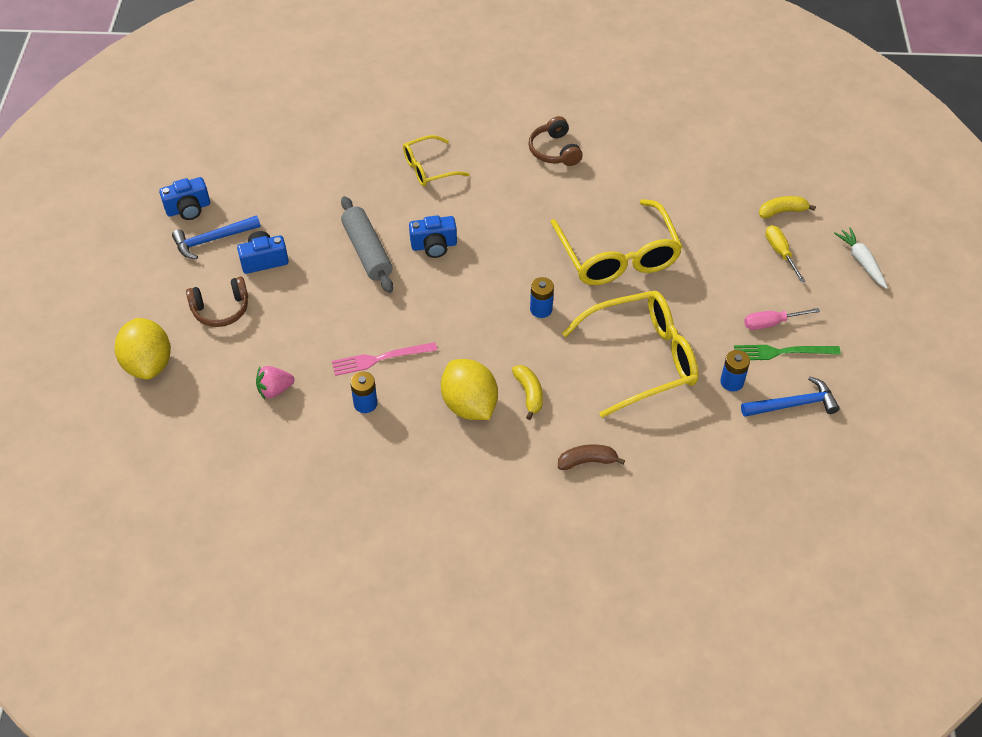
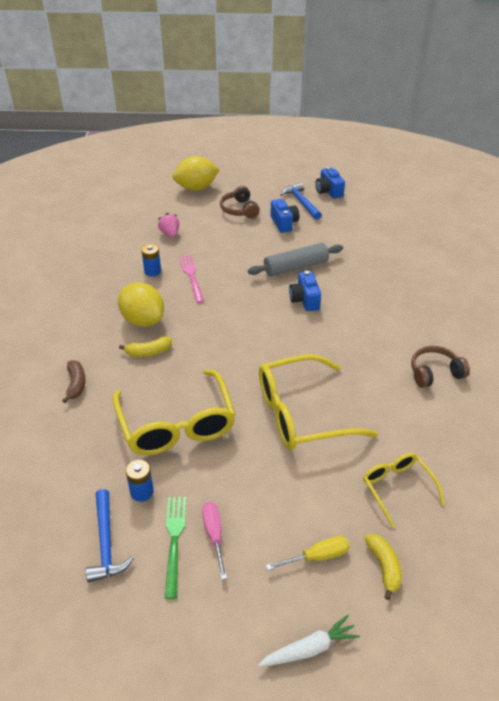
camera: 90 degrees right, 10 degrees down
yellow glasses [403,135,470,186] -> yellow glasses moved to [363,453,445,527]
yellow lemon [441,359,498,420] -> yellow lemon turned 75 degrees clockwise [118,282,164,327]
blue battery [530,277,554,318] -> none

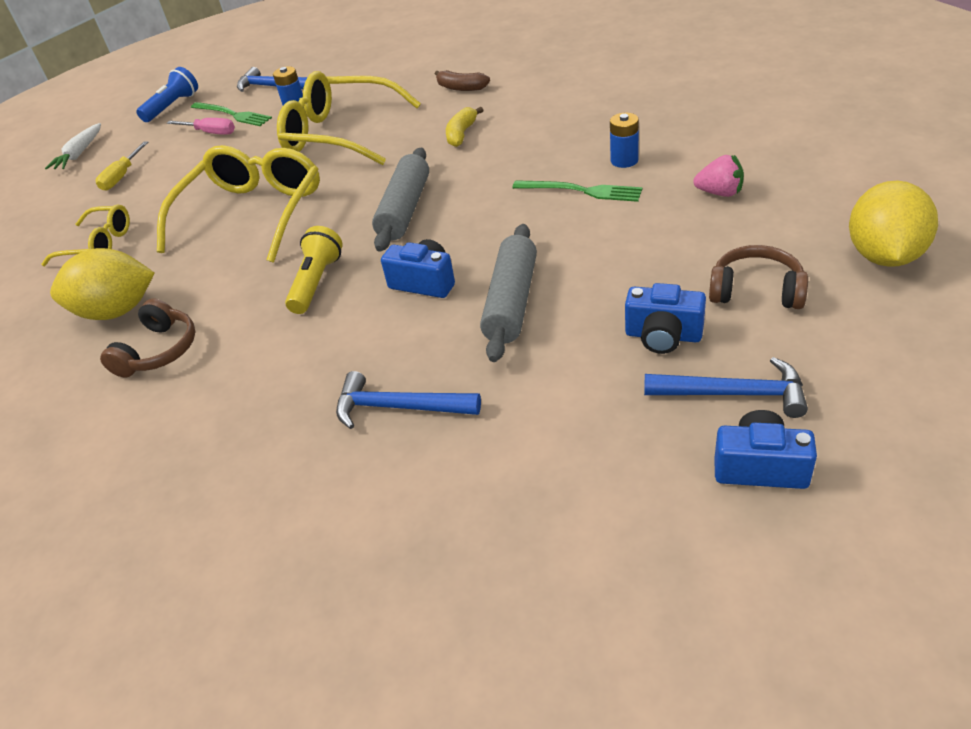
camera: 130 degrees right, 0 degrees up
yellow lemon [118,282,164,327] -> yellow lemon moved to [50,248,154,320]
pink fork [179,255,204,303] -> green fork [512,180,642,202]
yellow banana [365,534,402,600] -> none
none -> blue flashlight [136,67,198,122]
none -> yellow flashlight [285,226,343,314]
none -> blue hammer [336,371,481,429]
none -> grey rolling pin [372,148,429,252]

